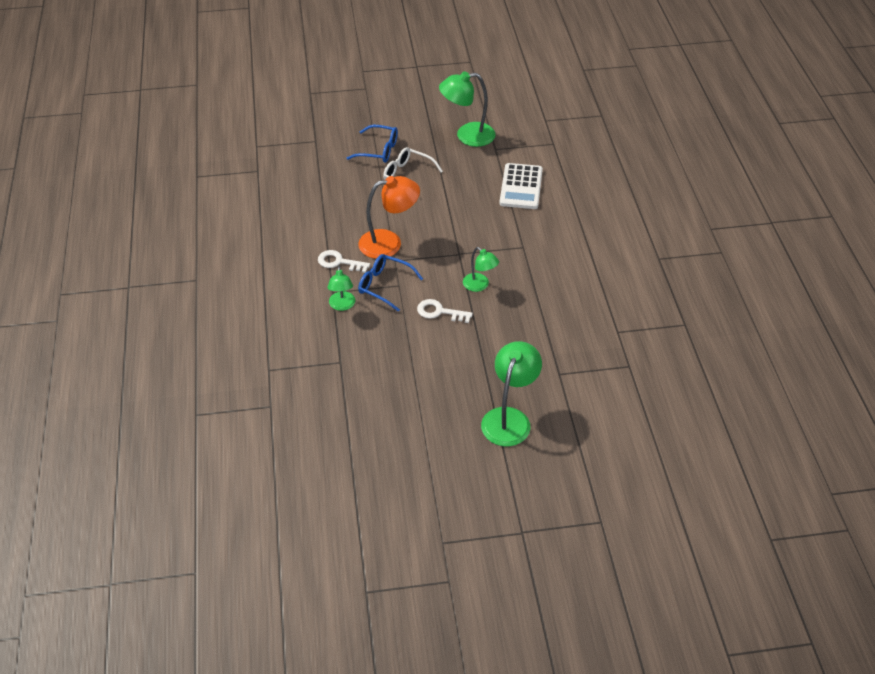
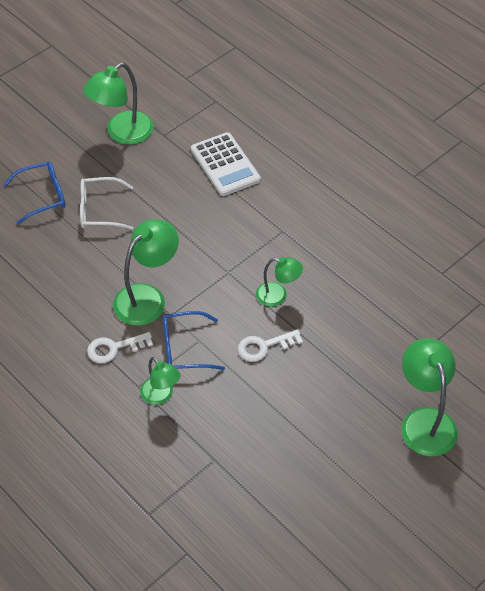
camera: 35 degrees left, 5 degrees up
orange lamp [358,176,420,259] -> green lamp [113,219,179,326]

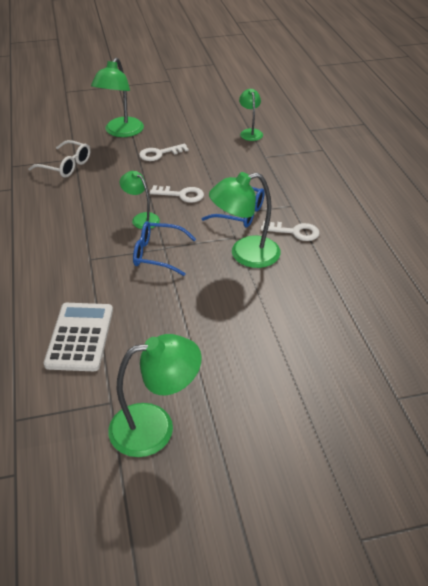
camera: 150 degrees left, 10 degrees down
blue glasses [4,161,66,224] -> blue glasses moved to [133,221,196,276]
white glasses [80,177,134,230] -> white glasses moved to [28,140,90,178]
green lamp [140,357,181,405] -> green lamp moved to [239,89,263,141]
none -> white key [139,144,189,161]

